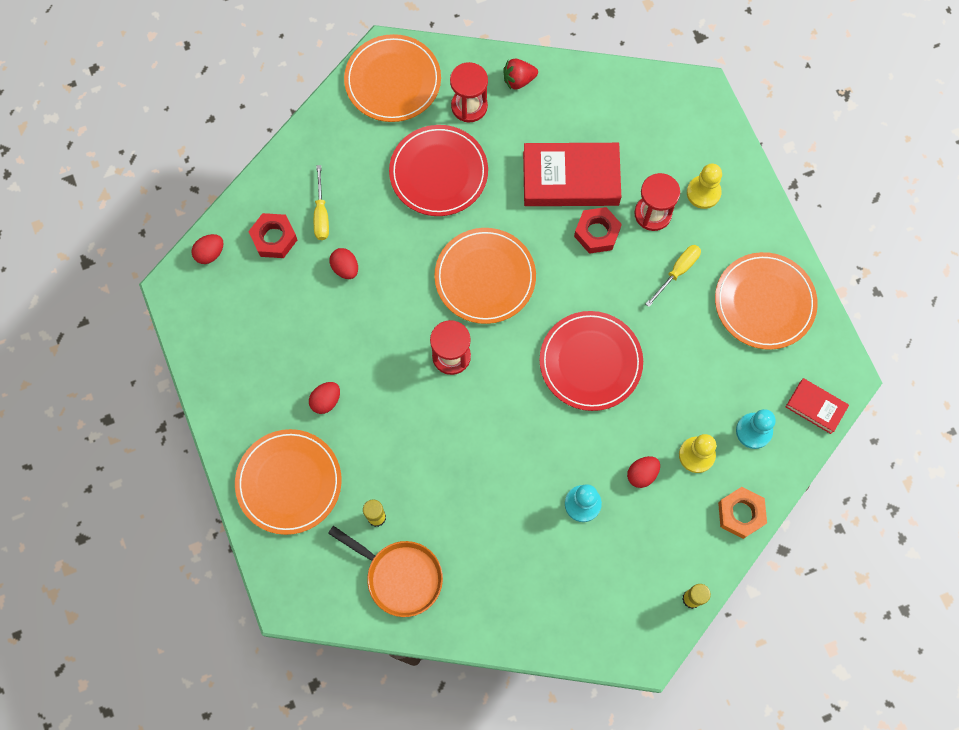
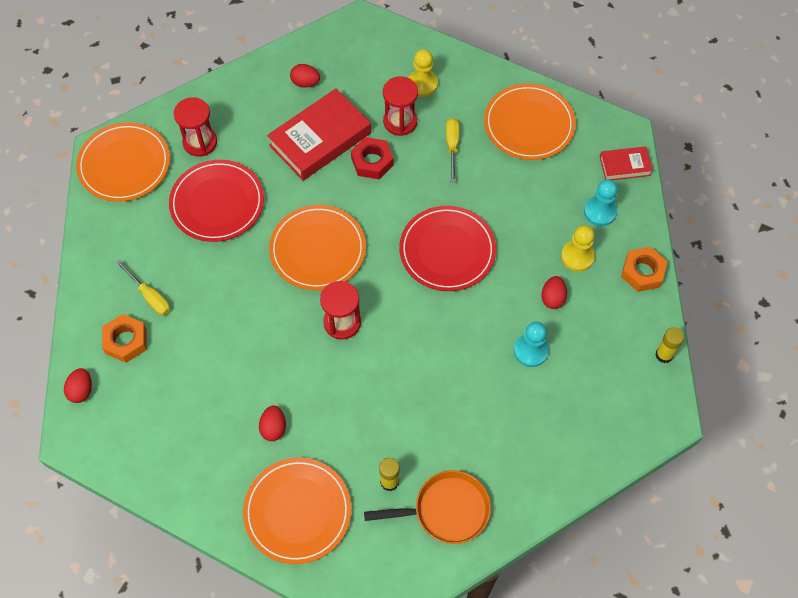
camera: 40 degrees left, 10 degrees down
red nut [248,213,297,258] -> orange nut [102,314,147,363]
red egg [329,248,358,279] -> red egg moved to [290,64,320,87]
red strawberry [503,59,538,90] -> none

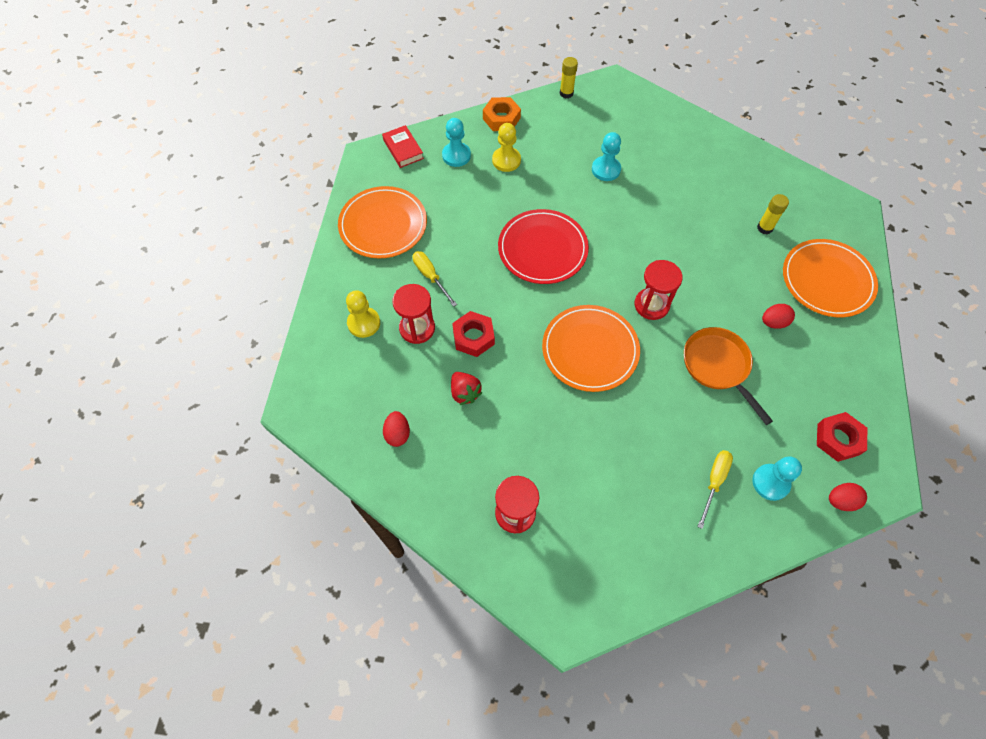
camera: 110 degrees left, 0 degrees up
orange plate [76,122,170,202] -> none
orange nut [102,314,147,363] -> turquoise pawn [752,456,802,501]
red plate [169,160,264,242] -> none
red book [267,88,371,181] -> red strawberry [451,372,483,405]
orange pan [364,470,491,544] -> orange pan moved to [684,327,773,425]
yellow screwdriver [446,118,460,183] -> yellow screwdriver turned 75 degrees clockwise [413,251,457,307]
red egg [541,276,567,309] -> none
none -> red nut [817,412,867,462]

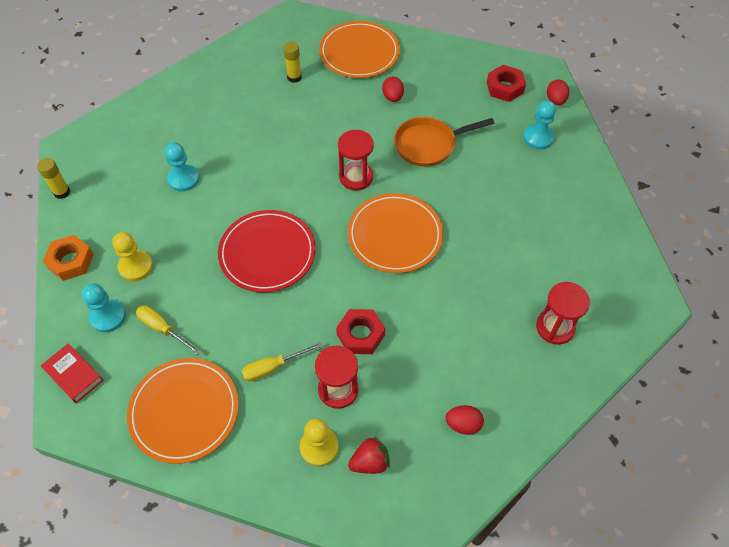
camera: 80 degrees left, 5 degrees down
red book [382,125,424,168] -> red book turned 60 degrees clockwise [41,343,103,403]
red strawberry [451,372,483,405] -> red strawberry moved to [348,437,390,474]
yellow screwdriver [697,450,733,529] -> yellow screwdriver moved to [136,305,201,355]

